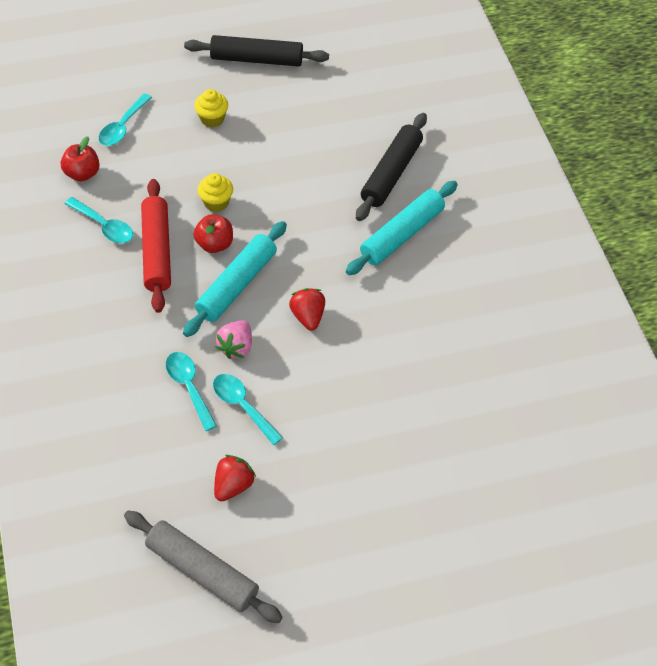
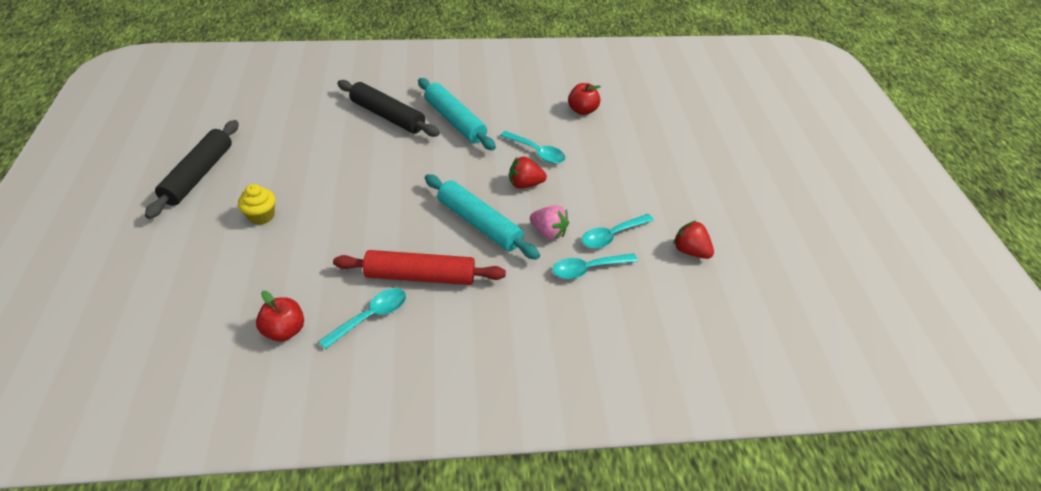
camera: 80 degrees left, 10 degrees down
turquoise spoon [99,93,152,146] -> turquoise spoon moved to [500,131,565,164]
grey rolling pin [124,511,283,623] -> none
red apple [193,214,233,253] -> red apple moved to [568,83,601,115]
yellow cupcake [198,173,233,212] -> none

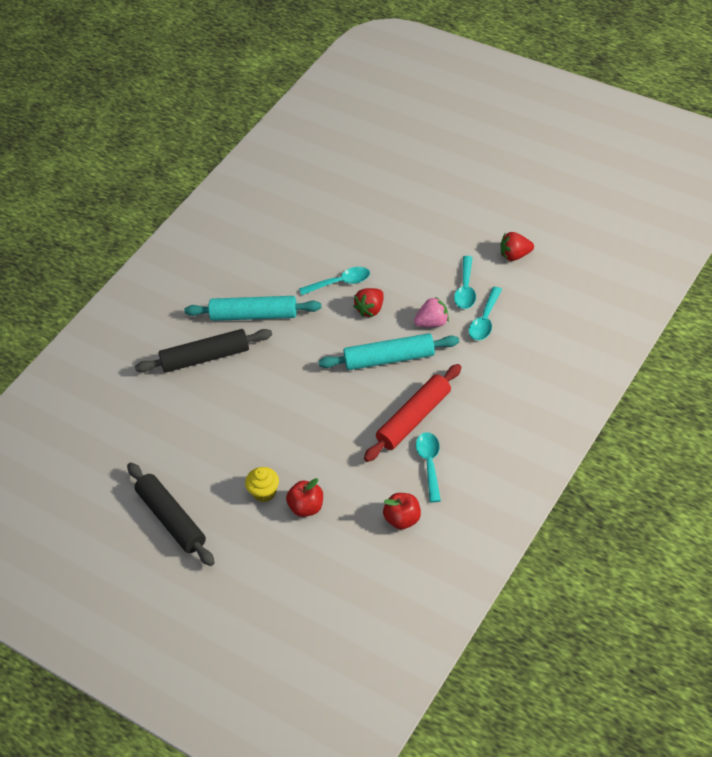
camera: 45 degrees left, 5 degrees up
red apple [568,83,601,115] -> red apple moved to [286,478,323,517]

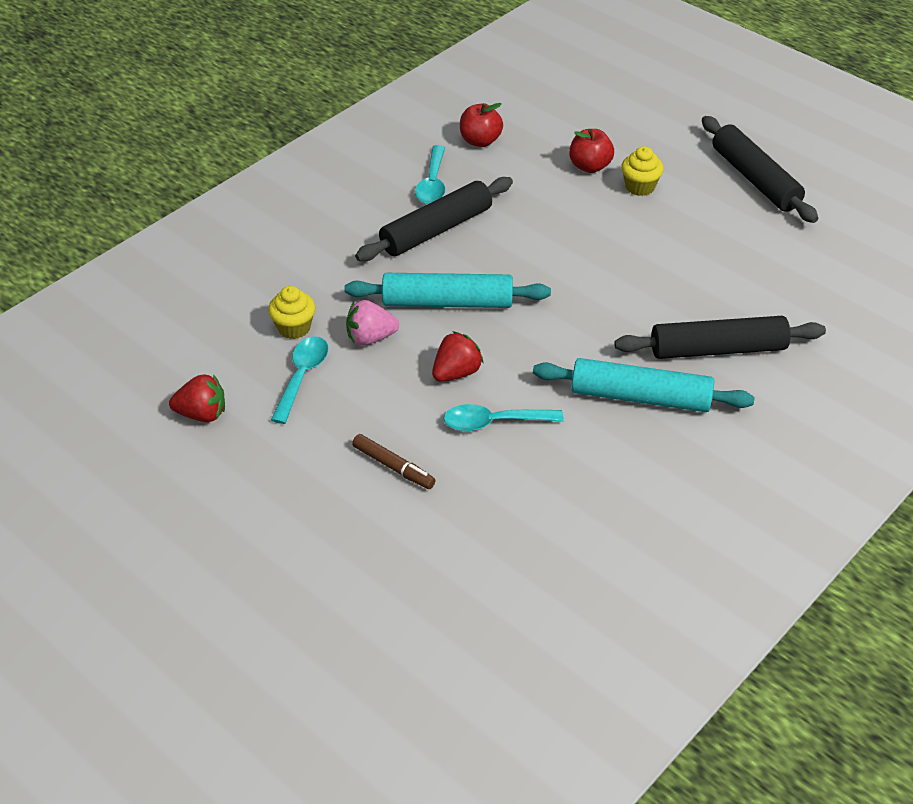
camera: 175 degrees left, 5 degrees down
red rolling pin [364,364,462,462] -> black rolling pin [355,177,513,261]
turquoise spoon [469,287,502,340] -> yellow cupcake [268,286,315,339]
none -> brown marker [352,434,436,489]

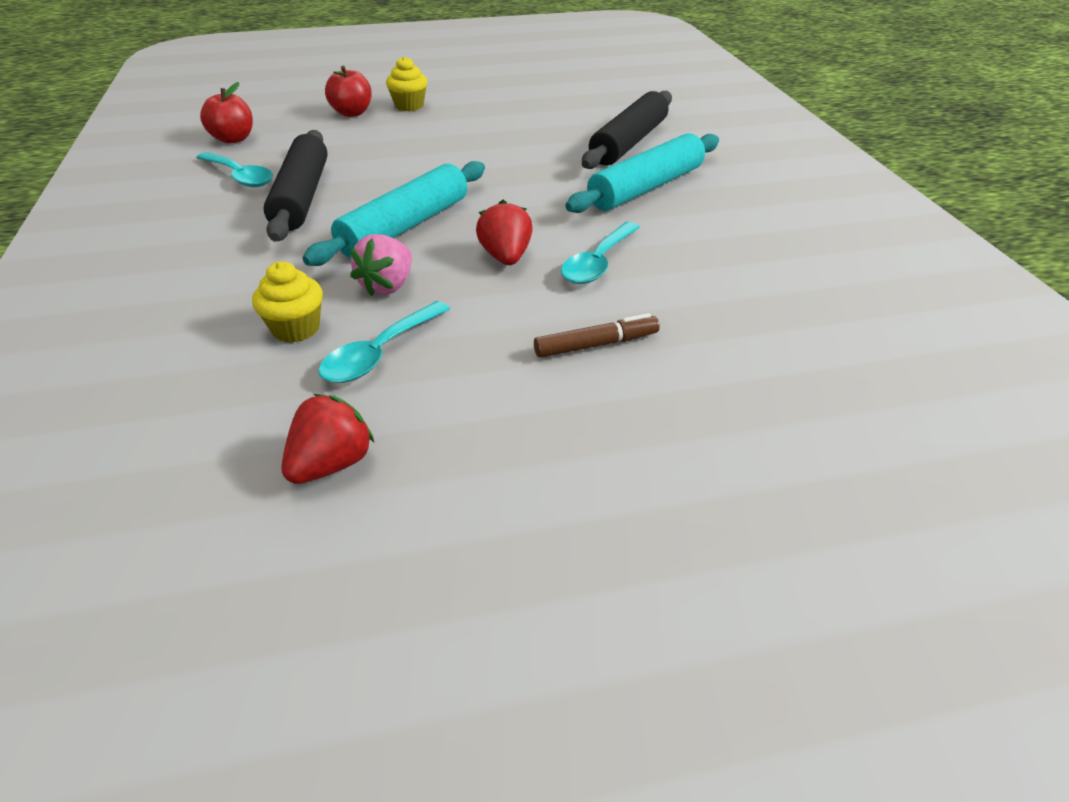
camera: 55 degrees left, 5 degrees down
turquoise spoon [271,336,328,424] -> turquoise spoon turned 105 degrees counterclockwise [318,301,450,383]
black rolling pin [702,116,818,223] -> none

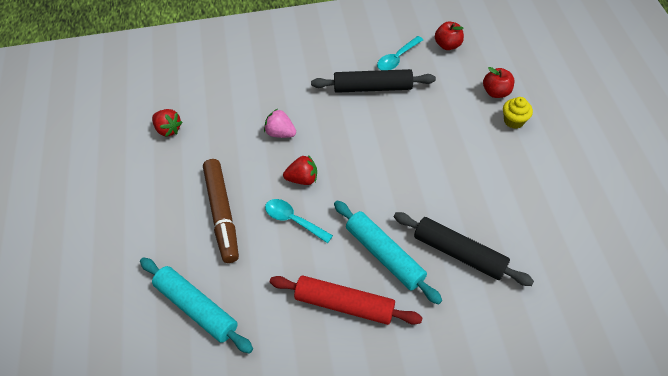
camera: 95 degrees right, 15 degrees up
yellow cupcake [252,261,323,343] -> none
turquoise rolling pin [302,161,485,266] -> turquoise rolling pin moved to [140,258,253,353]
turquoise spoon [318,301,450,383] -> none
brown marker [534,313,660,358] -> brown marker [203,159,239,263], size x1.95
none -> red rolling pin [270,275,423,325]

